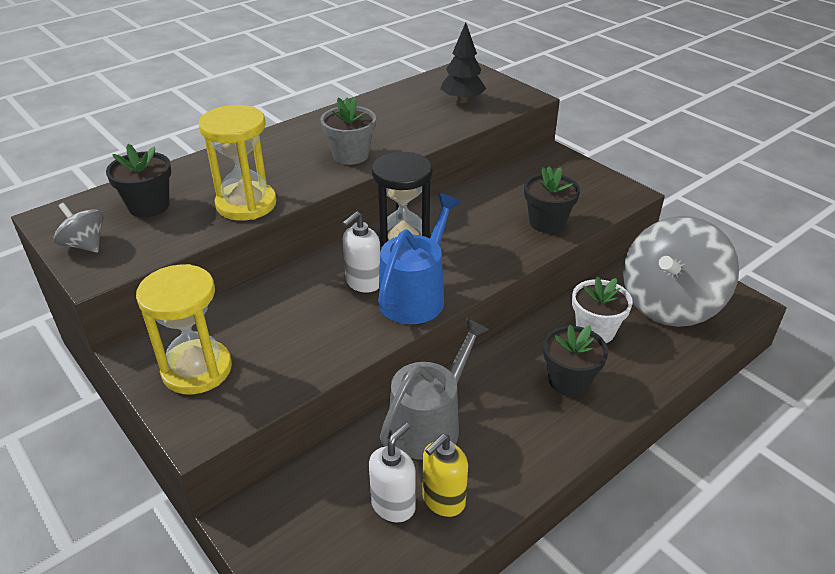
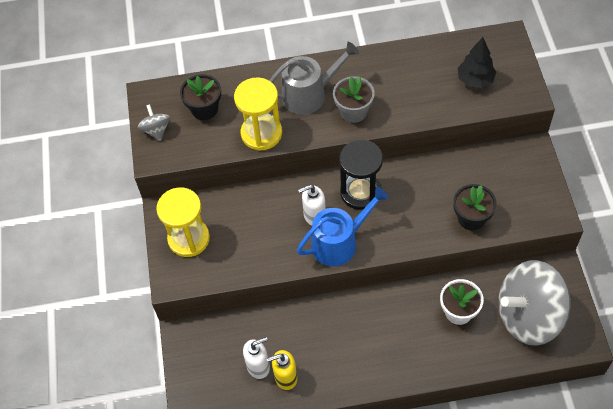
camera: 35 degrees right, 20 degrees up
grey watering can [380,318,489,460] -> grey watering can moved to [269,42,359,115]
black flower pot [543,325,608,396] -> none

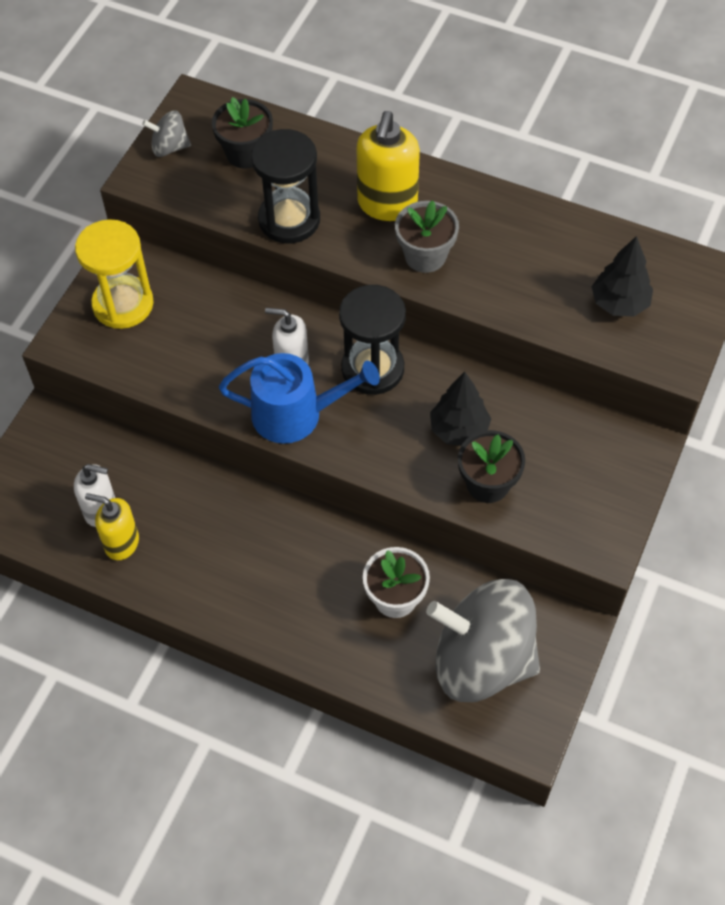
camera: 30 degrees right, 0 degrees up
grey spinning top [138,104,170,141] -> grey spinning top turned 105 degrees counterclockwise [142,110,191,157]
yellow hourglass [234,77,282,151] -> black hourglass [251,129,320,243]
grey watering can [269,42,359,115] -> yellow soap dispenser [357,111,420,221]
none -> black tree [430,372,491,446]

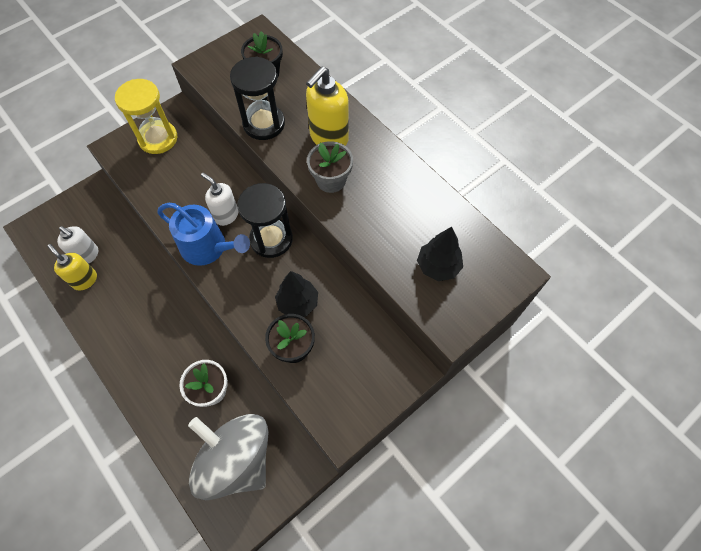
camera: 25 degrees right, 5 degrees up
grey spinning top [142,110,191,157] -> none

